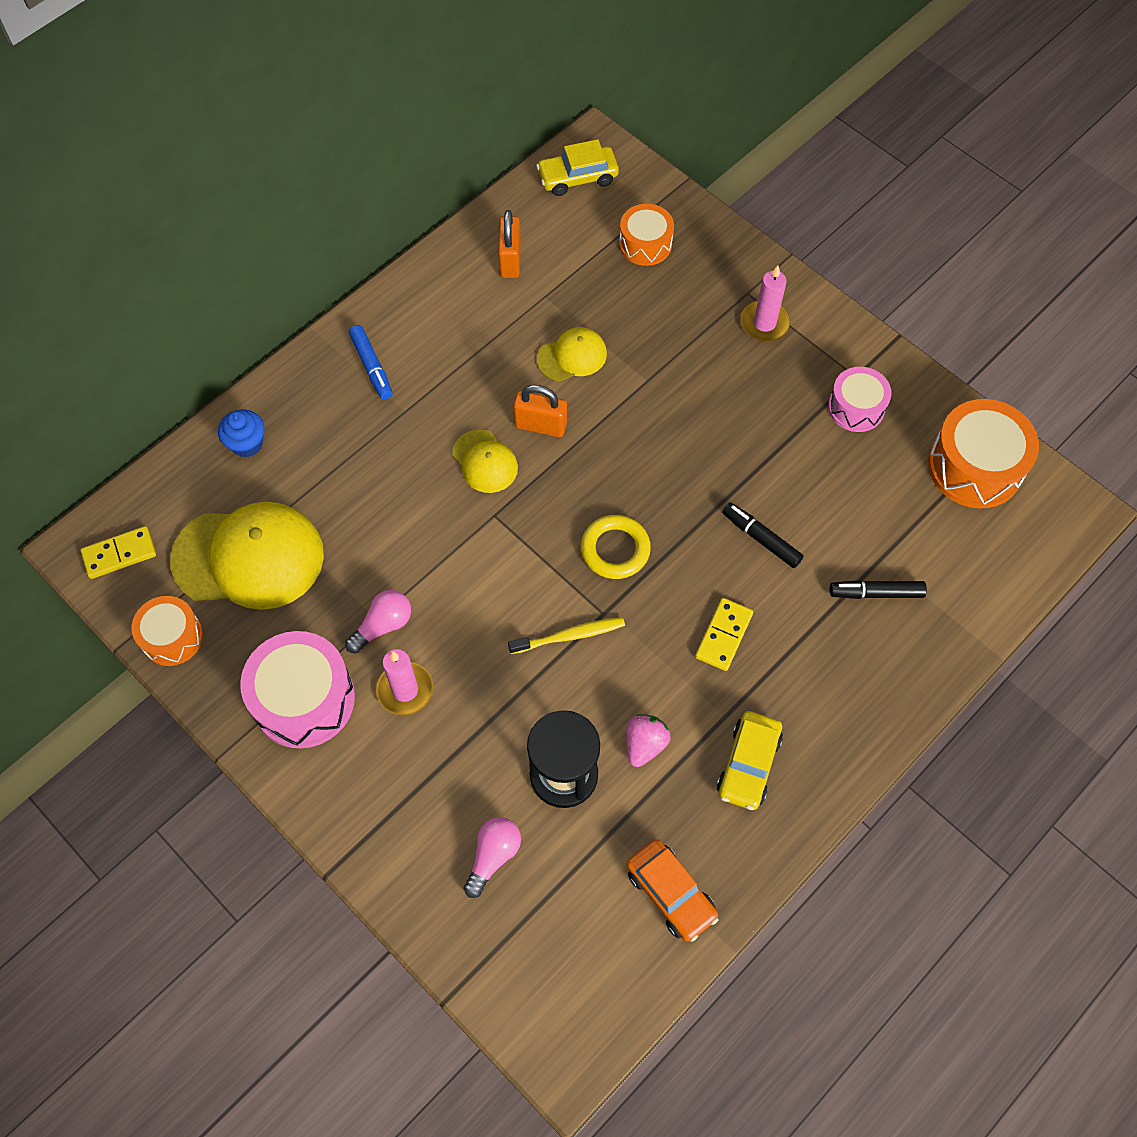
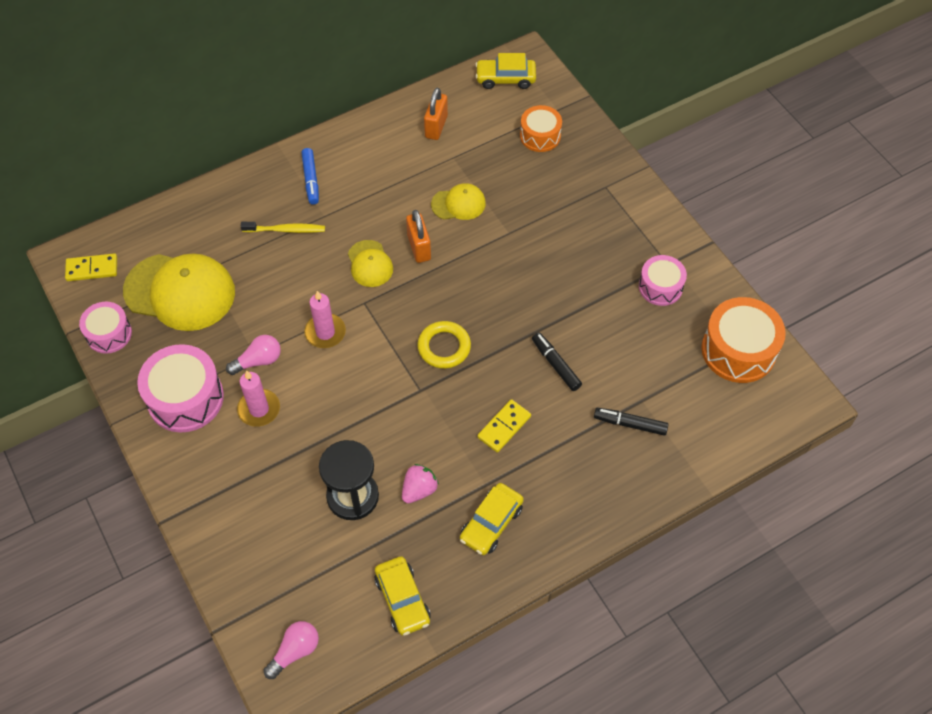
camera: 15 degrees right, 5 degrees down
orange drum [132,596,203,666] -> pink drum [79,302,132,354]
blue cupcake [218,409,265,458] -> none
pink light bulb [464,817,521,898] -> pink light bulb moved to [264,621,319,679]
yellow toothbrush [508,617,625,654] -> yellow toothbrush moved to [241,222,325,233]
orange padlock [513,385,567,437] -> orange padlock turned 45 degrees clockwise [406,210,431,263]
orange car [626,839,719,942] -> yellow car [374,556,431,636]
pink candle [741,266,791,341] -> pink candle moved to [304,291,346,348]

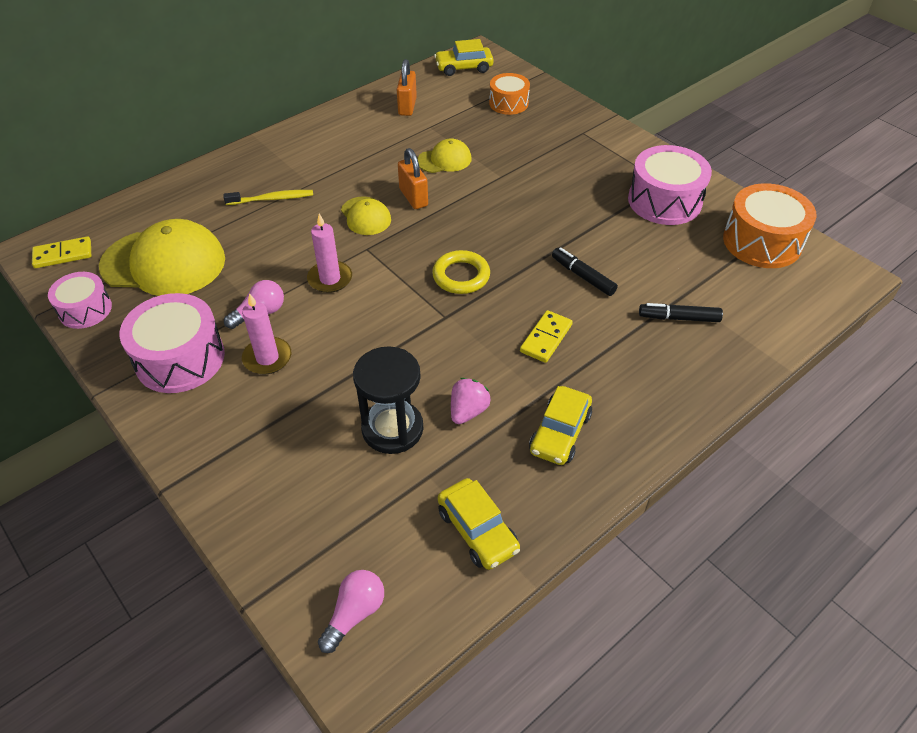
camera: 10 degrees left, 10 degrees down
blue marker [301,148,319,205] -> none
pink drum [639,255,687,306] -> pink drum [628,145,712,225], size x1.63

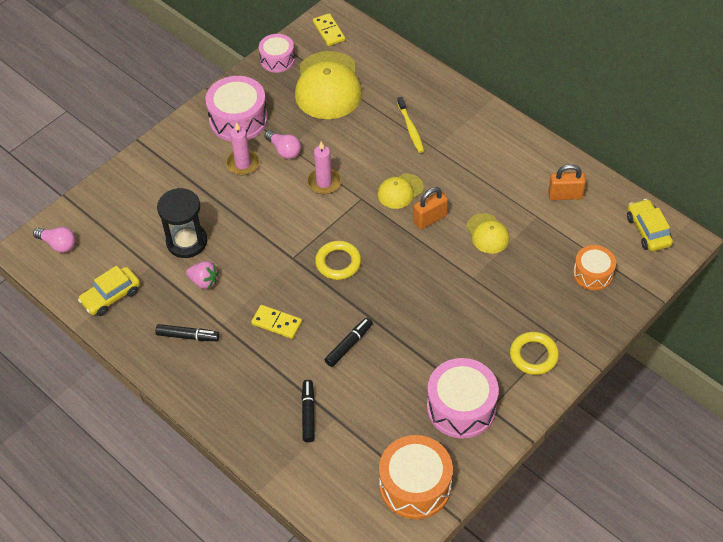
camera: 85 degrees right, 5 degrees up
yellow car [529,386,592,465] -> black marker [155,324,220,341]
none -> yellow ring [510,332,559,375]

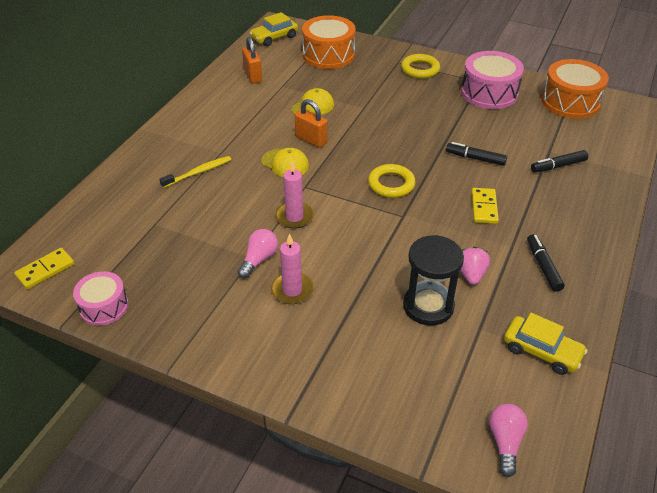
camera: 110 degrees left, 10 degrees down
pink drum [205,76,268,141] -> none
yellow cap [295,51,362,119] -> none
orange drum [573,245,616,290] -> orange drum [302,15,356,69], size x1.63

